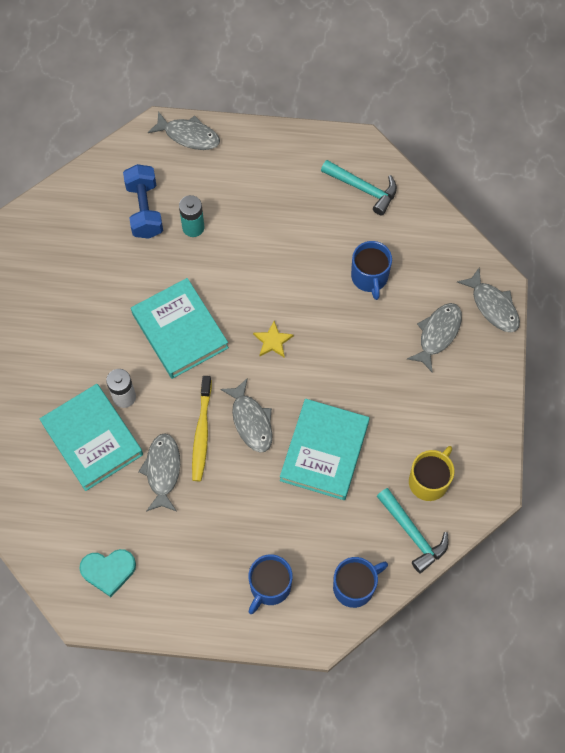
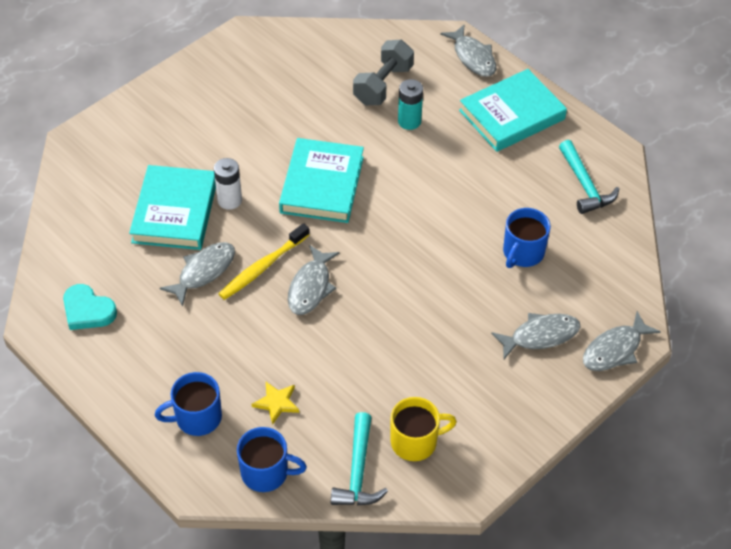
camera: 40 degrees right, 15 degrees down
blue dumbbell [123,164,163,239] -> grey dumbbell [353,40,414,105]
yellow star [253,321,293,358] -> yellow star moved to [252,382,299,425]
turquoise book [280,399,370,500] -> turquoise book moved to [459,69,567,152]
grey fish [457,268,520,332] -> grey fish turned 45 degrees clockwise [583,311,661,371]

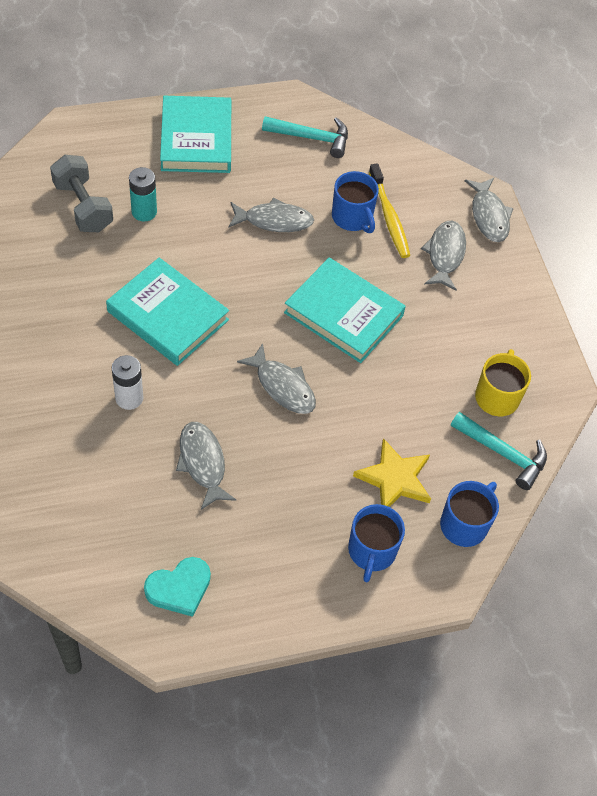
camera: 65 degrees left, 5 degrees up
turquoise book [129,165,216,250] -> turquoise book moved to [284,258,406,363]
yellow toothbrush [219,223,309,300] -> yellow toothbrush moved to [369,163,410,258]
yellow star [252,382,299,425] -> yellow star [353,438,431,507], size x1.60
grey fish [440,24,497,77] -> grey fish moved to [228,198,314,232]

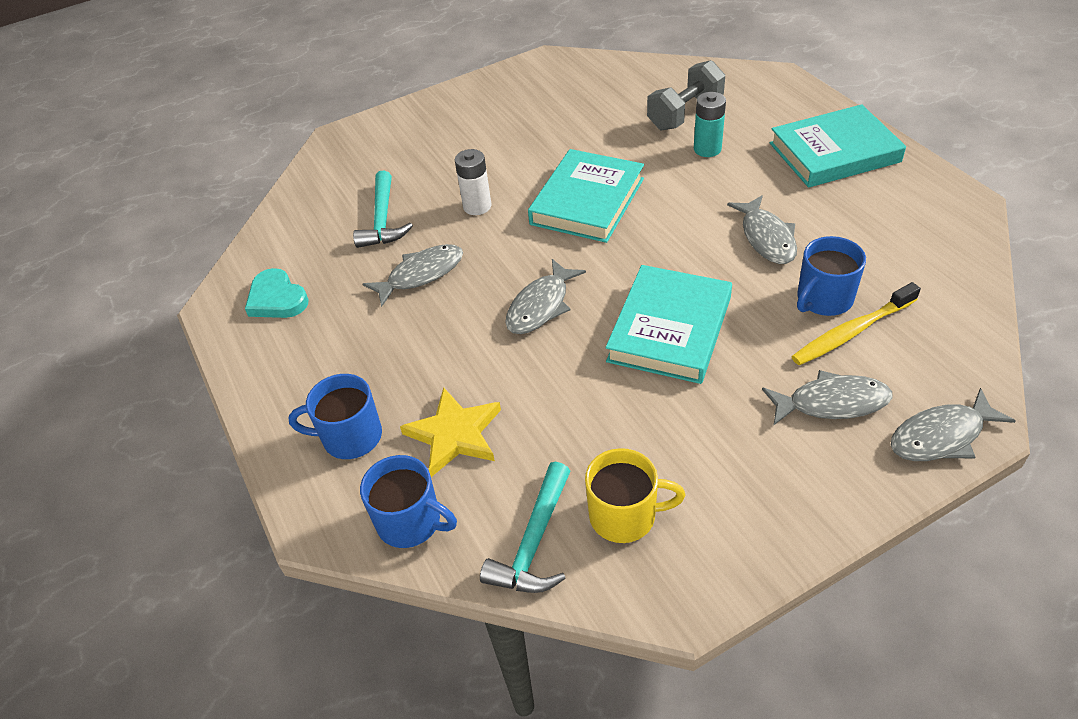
camera: 85 degrees right, 10 degrees down
turquoise hammer [262,116,348,158] -> turquoise hammer moved to [353,170,413,248]

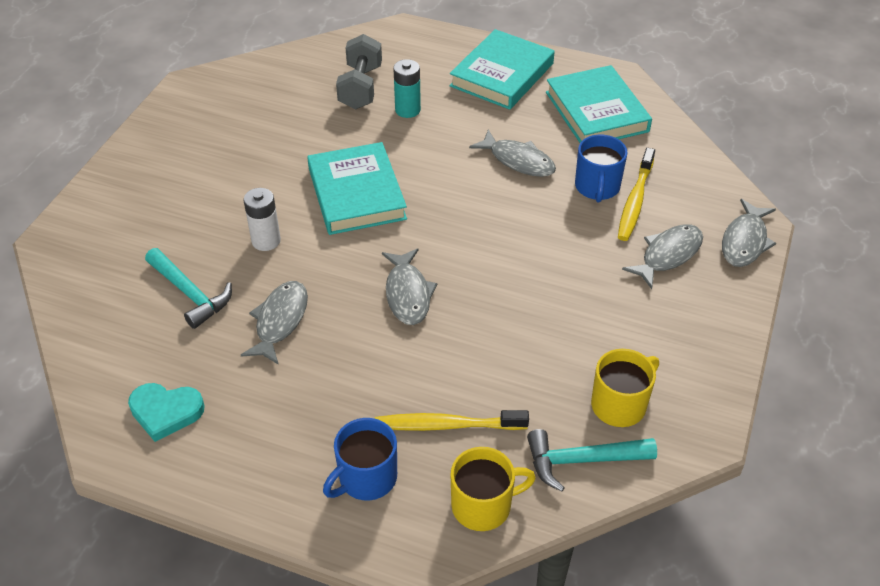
camera: 45 degrees left, 0 degrees up
blue mug [360,455,457,548] -> yellow mug [451,447,536,531]
yellow star [400,387,501,477] -> yellow toothbrush [375,410,529,431]
turquoise hammer [480,462,571,593] -> turquoise hammer turned 105 degrees clockwise [527,429,657,492]
turquoise book [606,265,732,384] -> turquoise book moved to [546,65,652,143]

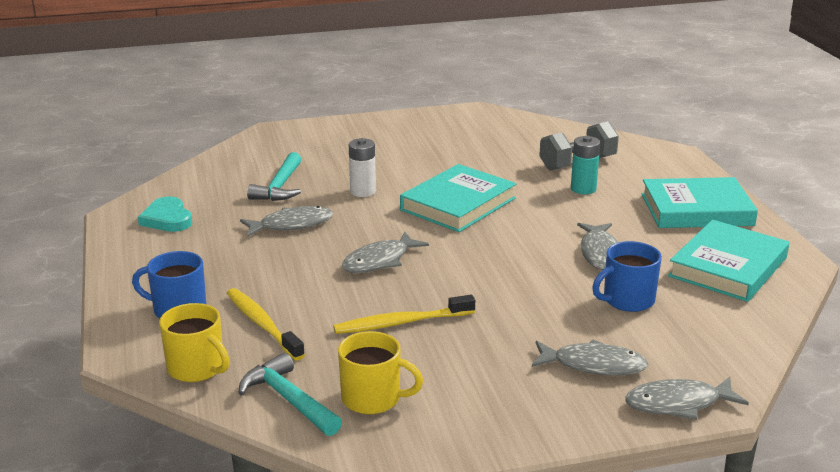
camera: 55 degrees right, 20 degrees down
yellow toothbrush [618,148,655,241] -> yellow toothbrush moved to [333,295,475,334]

